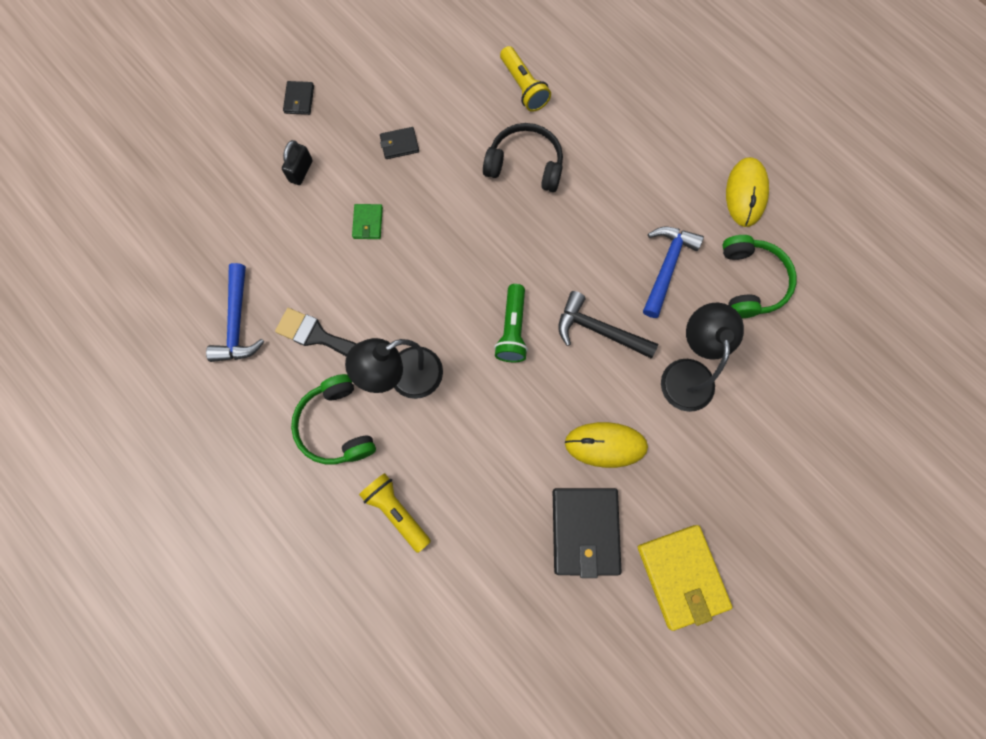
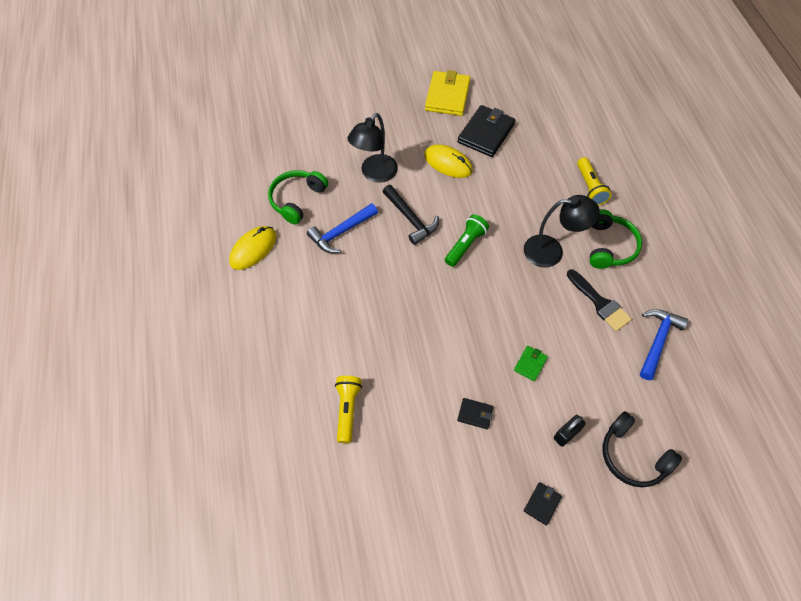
camera: 150 degrees left, 15 degrees down
black headphones [483,123,563,192] -> black headphones moved to [602,411,682,487]

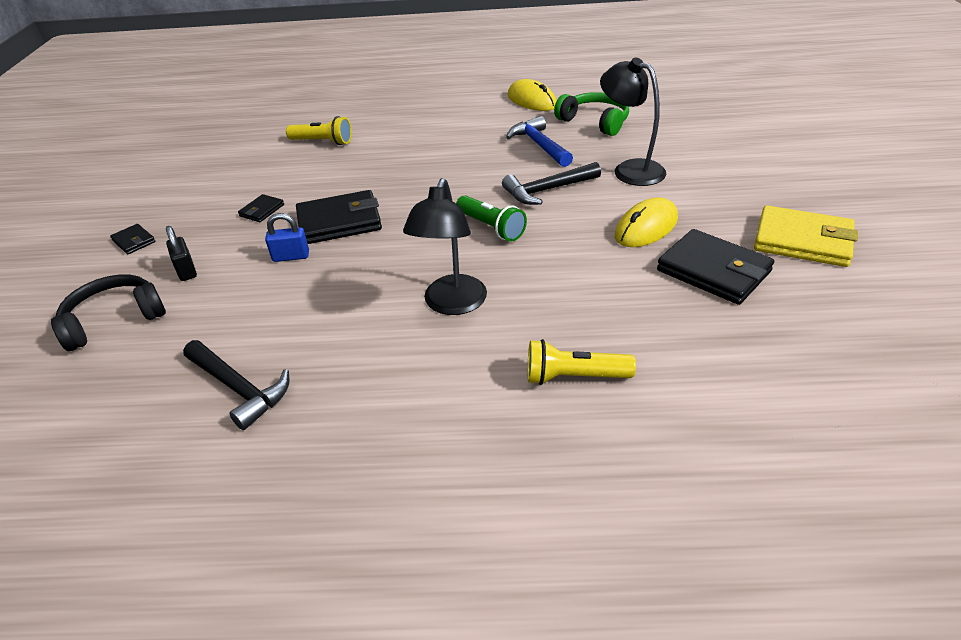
camera: 105 degrees right, 20 degrees down
green wallet [514,346,548,381] -> blue padlock [265,213,309,262]
black brush [567,269,632,331] -> none
green headphones [590,209,642,269] -> none
blue hammer [640,309,688,380] -> black hammer [183,340,289,430]
none -> black wallet [296,190,382,244]

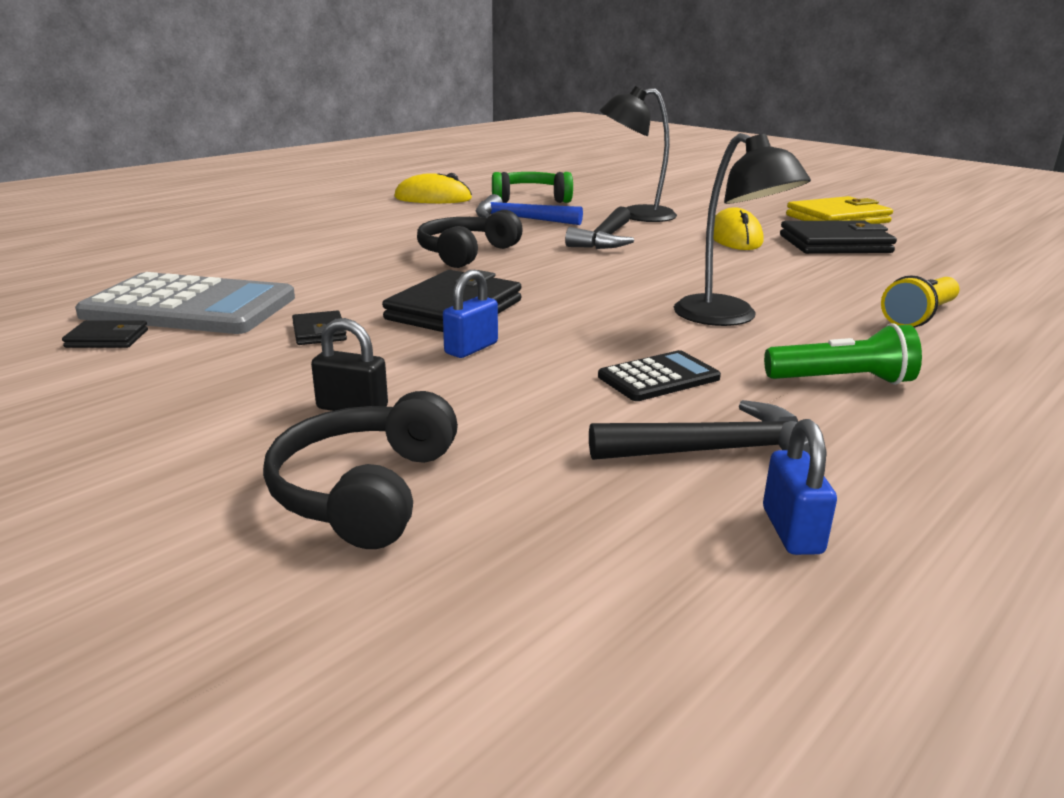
camera: 50 degrees left, 15 degrees down
black wallet [110,224,156,254] -> black wallet moved to [62,320,148,348]
yellow flashlight [286,116,352,145] -> none
green flashlight [456,195,527,241] -> green flashlight moved to [764,323,922,385]
none -> grey calculator [75,272,295,334]
none -> black headphones [417,210,523,268]
none -> black calculator [598,350,721,401]
none -> blue padlock [763,419,837,555]

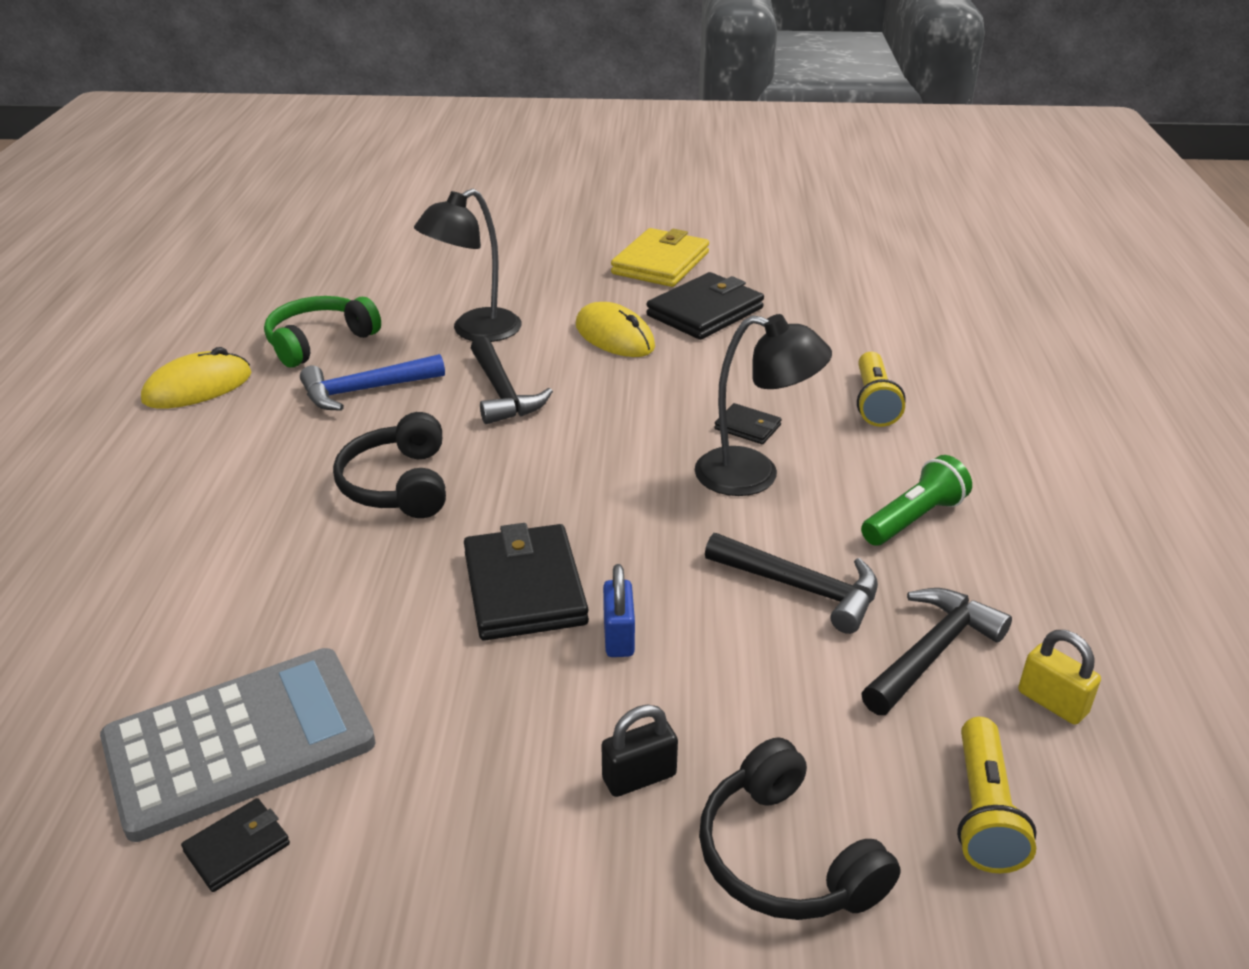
camera: 40 degrees left, 10 degrees up
black wallet [292,311,347,345] -> black wallet moved to [714,403,782,444]
black calculator [598,350,721,401] -> black hammer [705,533,878,634]
blue padlock [763,419,837,555] -> yellow padlock [1018,630,1101,725]
none -> yellow flashlight [957,717,1037,873]

